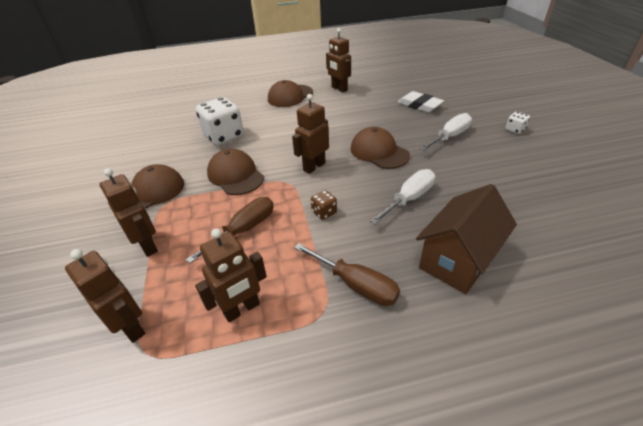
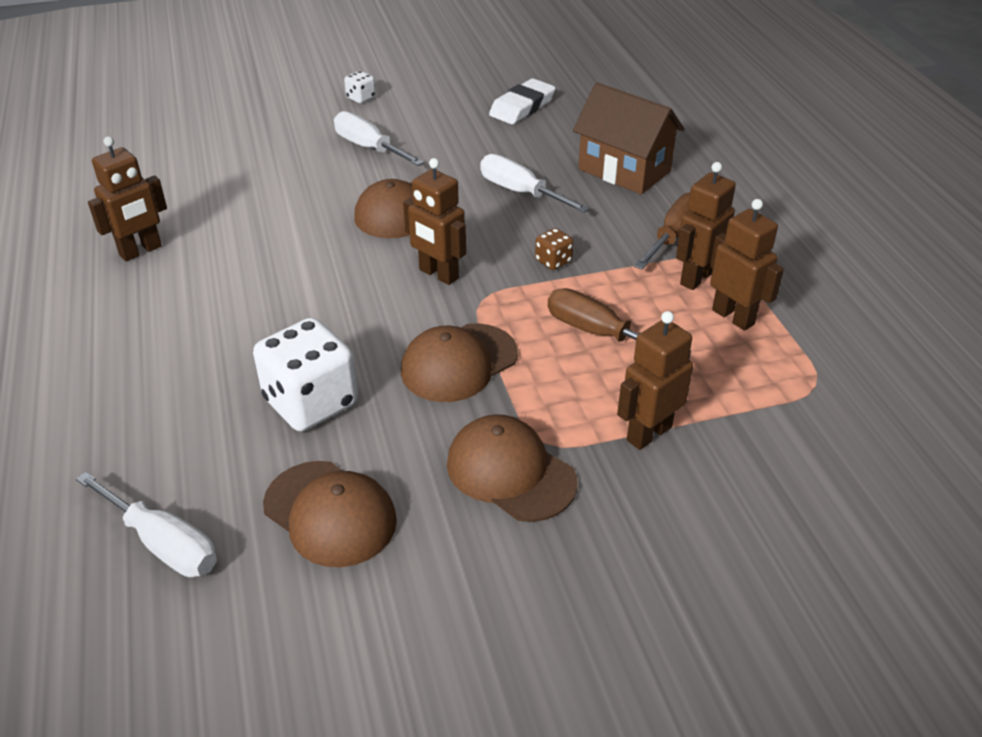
camera: 95 degrees left, 0 degrees up
brown robot [65,249,145,343] -> brown robot moved to [676,162,736,290]
brown cap [268,80,313,107] -> brown cap moved to [263,461,397,567]
white eraser [398,91,444,113] -> white eraser moved to [489,78,556,124]
none -> white screwdriver [76,472,217,577]

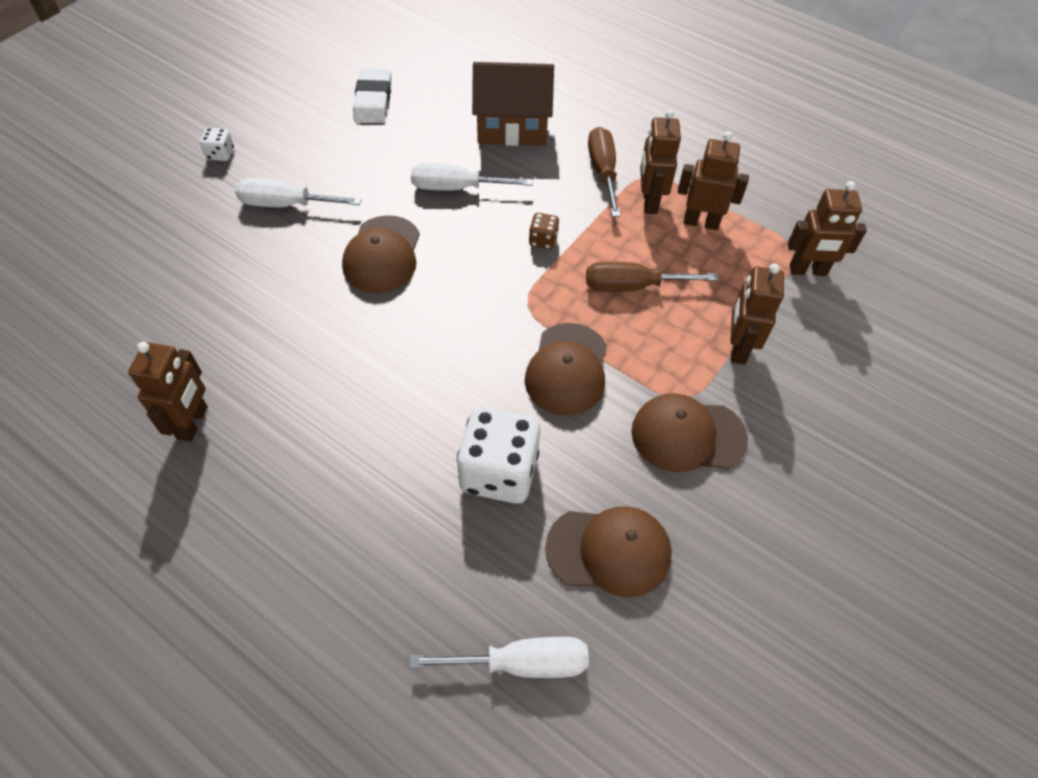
camera: 40 degrees left, 15 degrees up
brown robot [403,158,466,285] -> brown robot moved to [788,181,867,276]

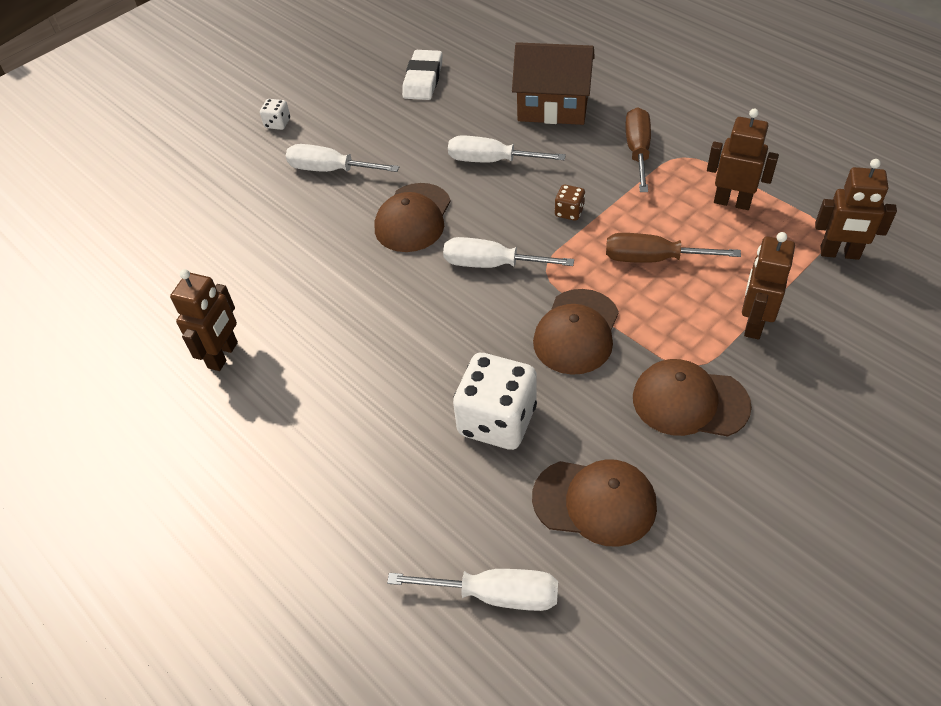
camera: 15 degrees right, 5 degrees down
brown robot [640,109,681,214] -> none
none -> white screwdriver [443,237,574,268]

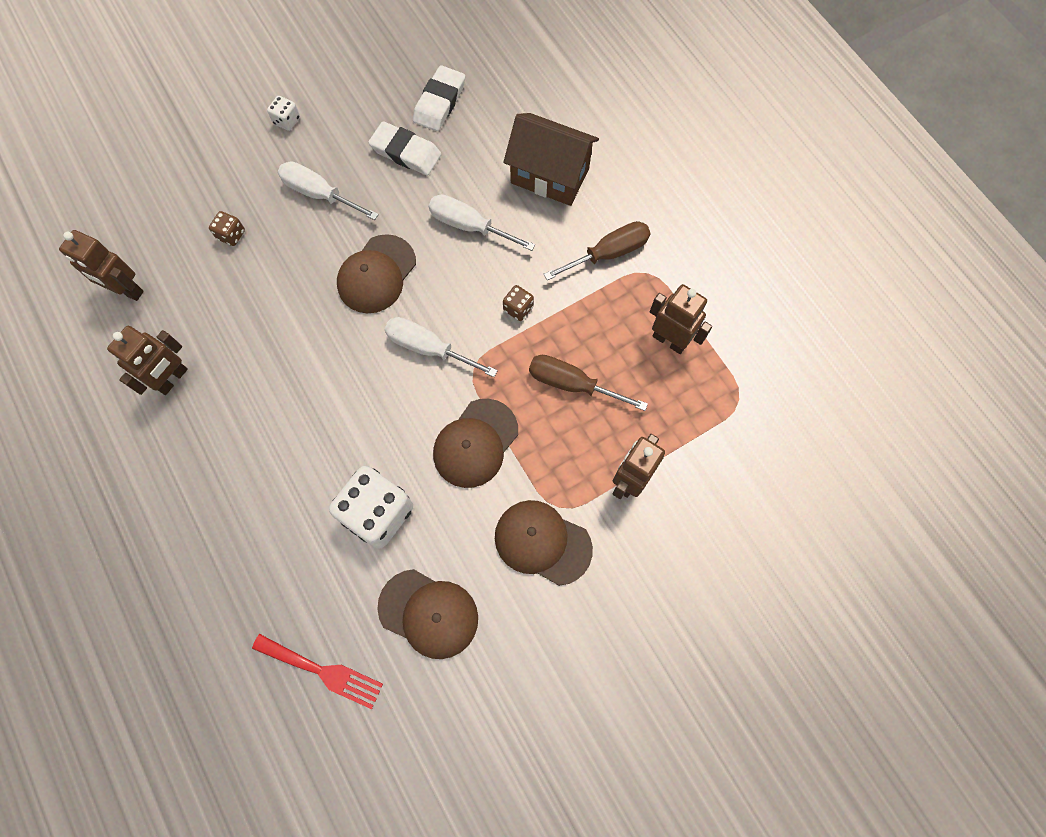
camera: 10 degrees right, 20 degrees up
white screwdriver [387,569,558,611] -> red fork [252,634,383,709]
brown screwdriver [625,107,651,192] -> brown screwdriver turned 45 degrees clockwise [544,221,650,280]
brown robot [815,159,897,260] -> brown robot moved to [59,230,144,301]
none -> brown dice [209,211,245,246]
none -> white eraser [368,121,441,175]

